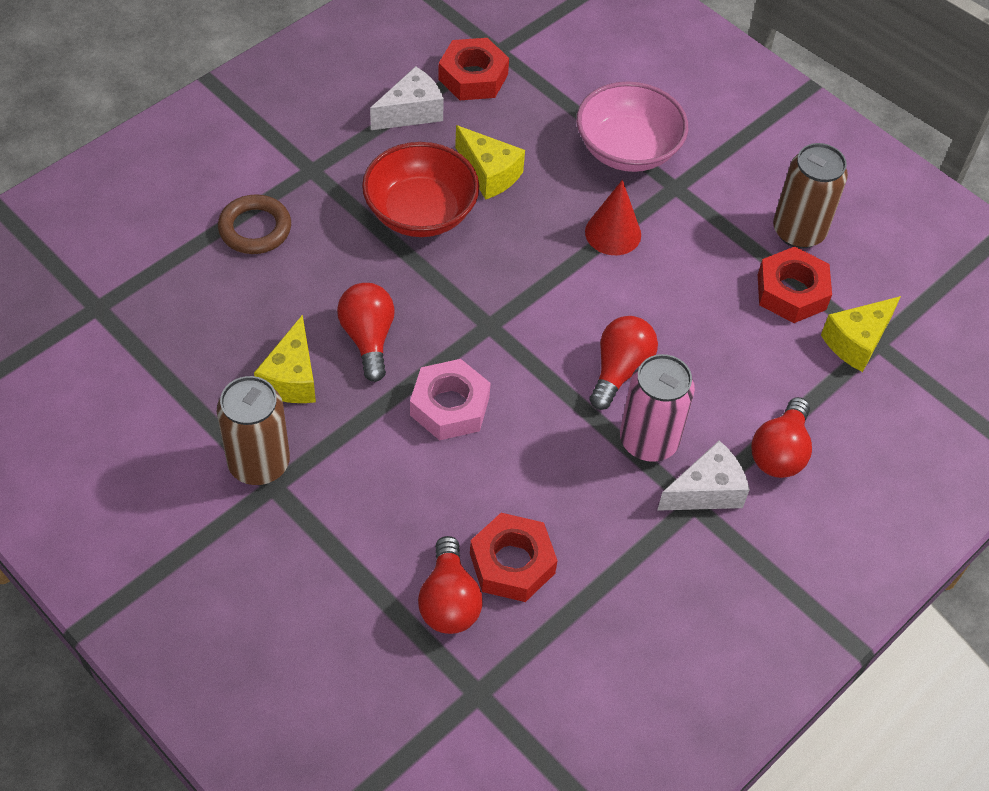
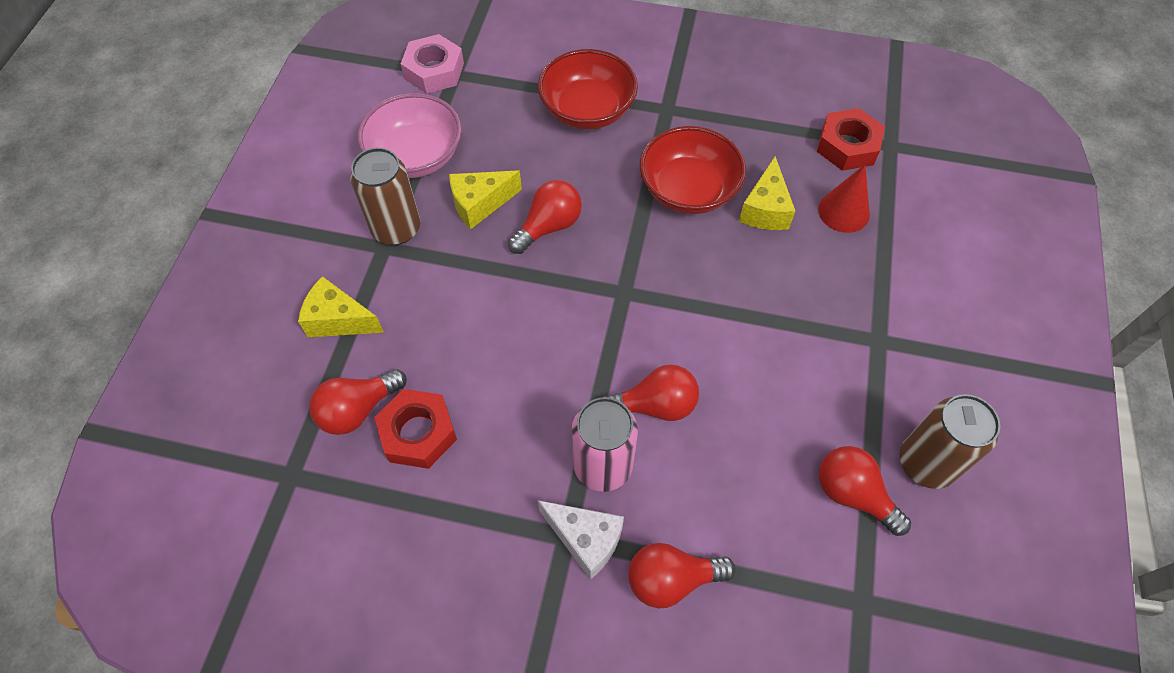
camera: 60 degrees right, 5 degrees up
brown ring [218,194,291,254] -> red bowl [538,49,638,130]
white cheese [370,66,444,130] -> none
pink nut [410,359,491,440] -> pink nut moved to [401,34,464,94]
pink bowl [576,81,688,172] -> pink bowl moved to [358,93,462,178]
red cone [585,180,641,255] -> red cone moved to [818,164,870,233]
red nut [758,247,832,323] -> red light bulb [819,446,911,536]
yellow cheese [821,296,901,372] -> yellow cheese moved to [298,276,384,337]

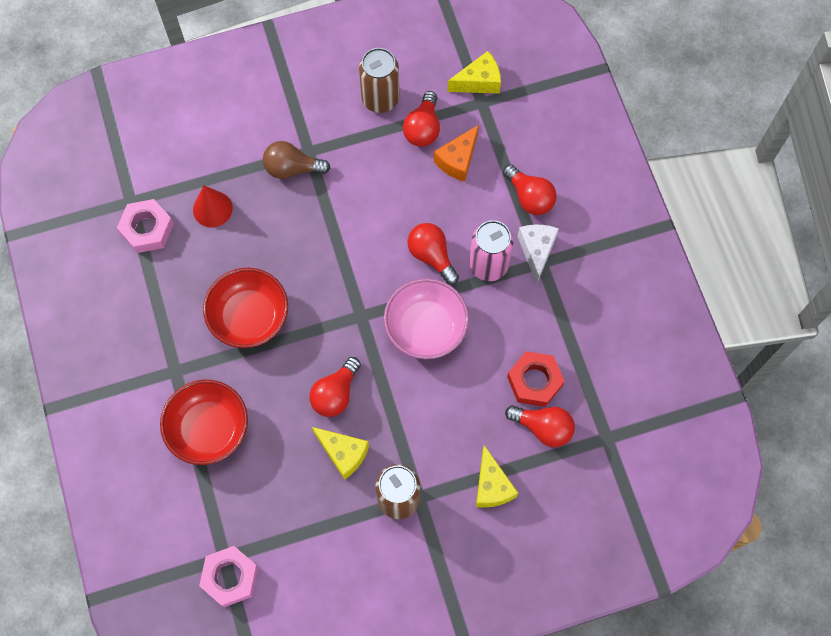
camera: 120 degrees left, 10 degrees up
pink bowl [358,93,462,178] -> pink bowl moved to [384,278,469,359]
red light bulb [508,180,582,254] -> red light bulb turned 75 degrees counterclockwise [309,357,361,417]
yellow cheese [739,156,795,230] -> yellow cheese moved to [447,51,501,94]
red nut [817,108,885,171] -> pink nut [117,199,174,253]
none -> brown light bulb [263,141,330,179]
none -> orange cheese [434,125,479,182]

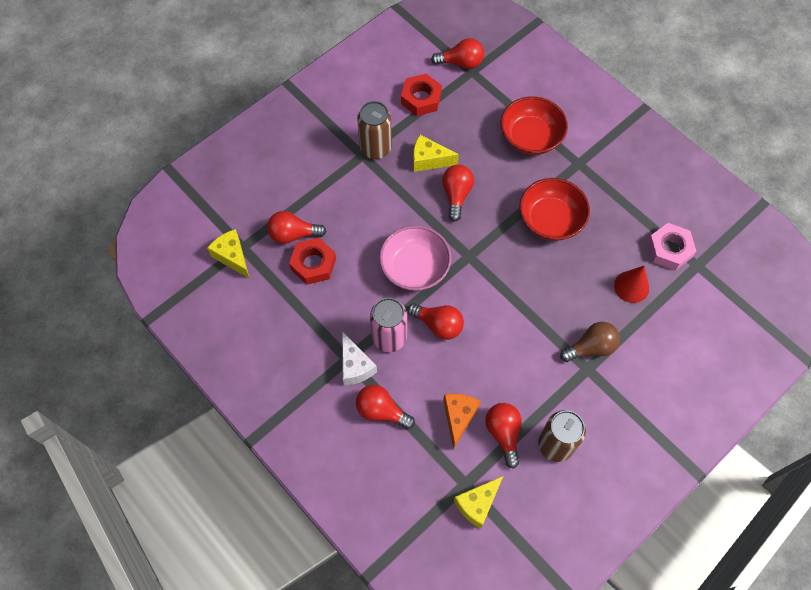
camera: 155 degrees right, 5 degrees down
pink nut [199,546,258,607] -> red light bulb [431,38,484,69]
yellow cheese [476,445,518,508] -> yellow cheese moved to [207,229,250,279]
none -> red nut [401,74,442,116]

